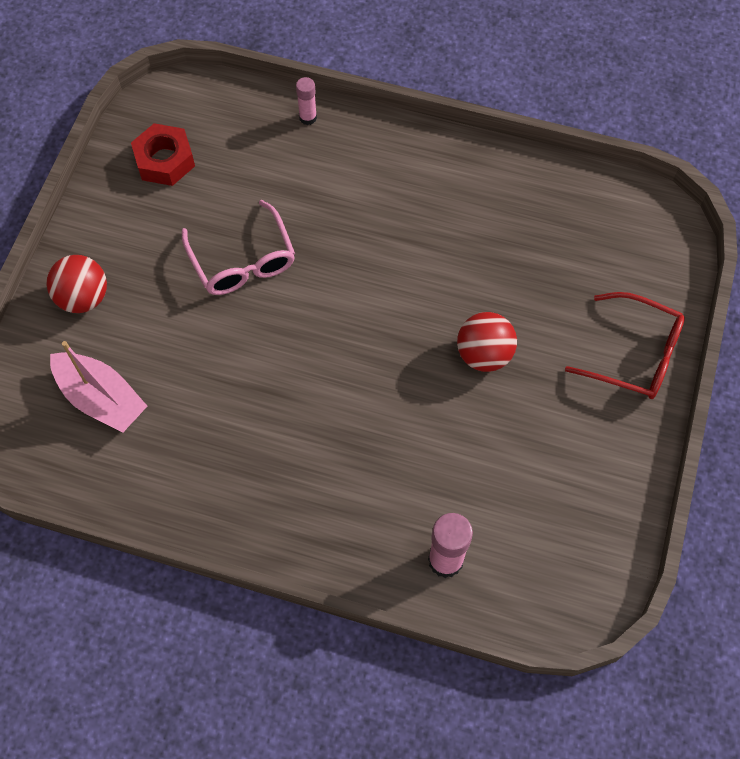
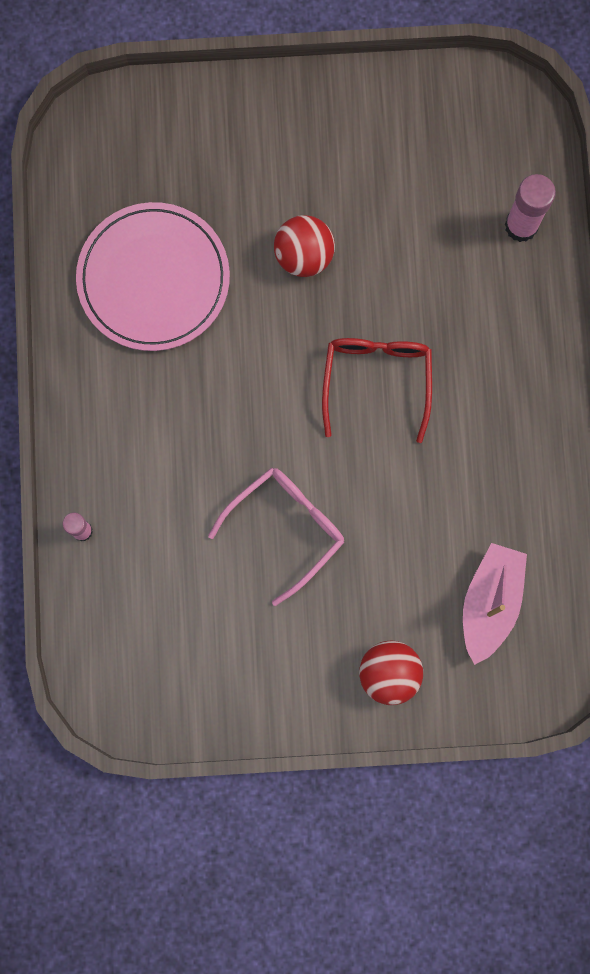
camera: 110 degrees left, 15 degrees up
red nut [131,123,195,186] -> none
red glasses [565,292,685,399] -> red glasses moved to [322,338,432,443]
none -> pink plate [76,202,230,351]

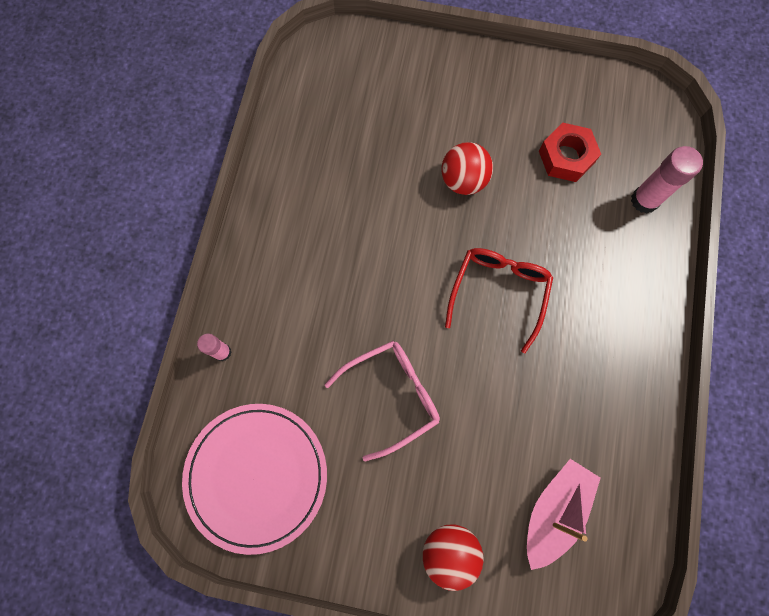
camera: 15 degrees right, 5 degrees down
pink plate [76,202,230,351] -> pink plate moved to [182,404,327,555]
none -> red nut [539,123,601,182]

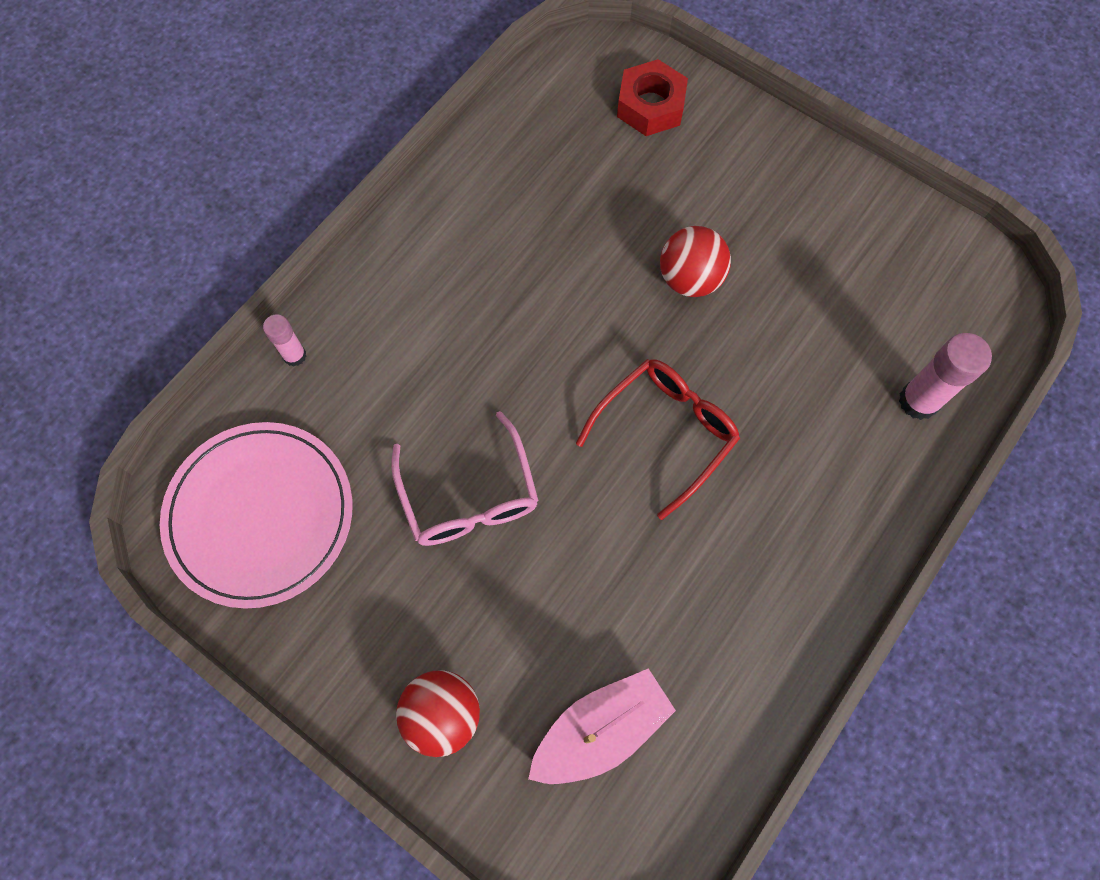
camera: 25 degrees right, 5 degrees down
pink glasses [324,341,440,461] -> pink glasses turned 75 degrees clockwise [391,411,539,546]
red nut [539,123,601,182] -> red nut moved to [617,59,688,136]

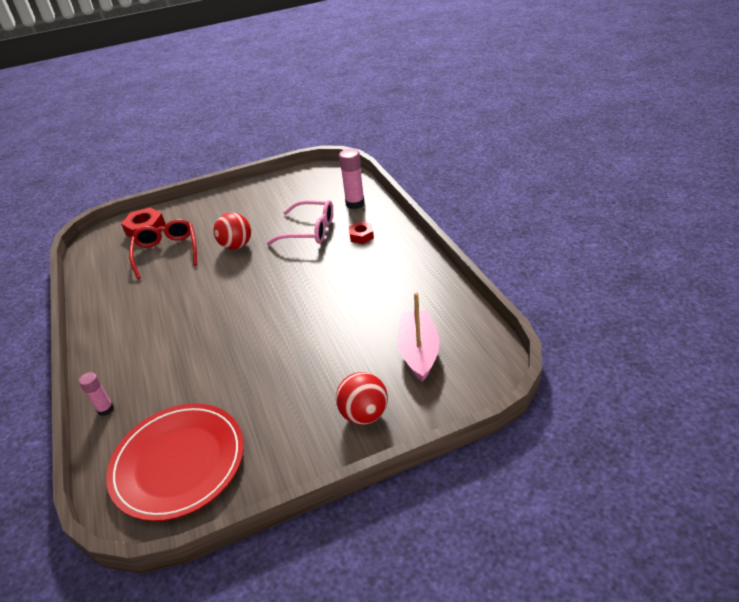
camera: 55 degrees left, 30 degrees down
pink plate [160,422,352,609] -> red plate [106,403,244,521]
pink glasses [391,411,539,546] -> pink glasses moved to [267,200,333,245]
red glasses [576,359,740,520] -> red glasses moved to [129,219,197,279]
none -> red nut [349,222,374,244]

